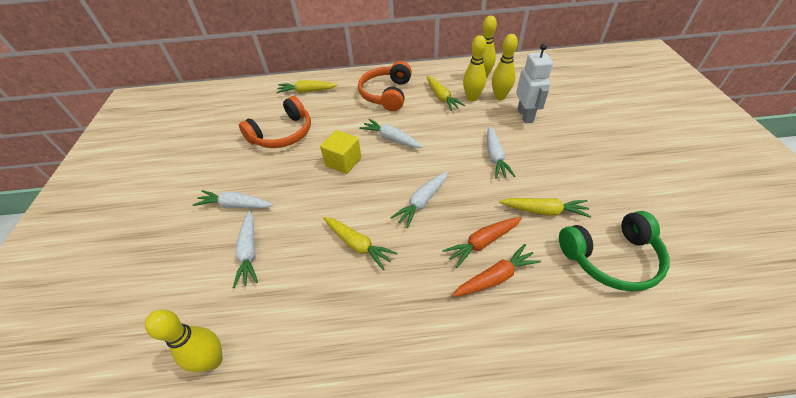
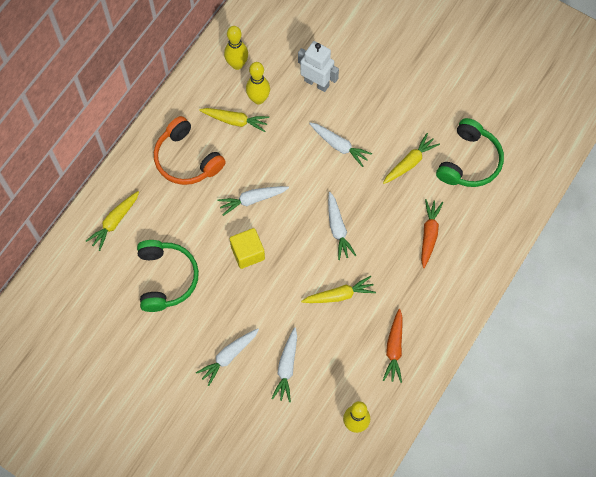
camera: 55 degrees left, 20 degrees up
white carrot [233,211,258,288] -> white carrot turned 75 degrees clockwise [271,327,297,402]
orange headphones [239,96,311,148] -> green headphones [137,240,199,312]
orange carrot [443,217,522,268] -> orange carrot moved to [383,309,403,383]
yellow bowling pin [492,34,518,100] -> none

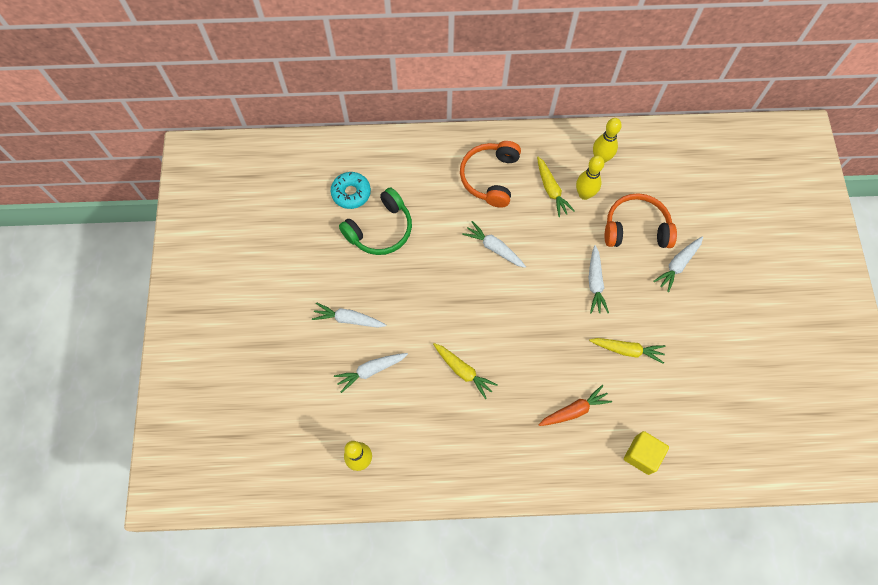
camera: 55 degrees right, 0 degrees up
yellow carrot [86,191,139,251] -> none
yellow cube [230,228,265,269] -> yellow cube moved to [624,431,669,475]
white robot [298,41,339,92] -> orange headphones [605,193,677,248]
white carrot [328,192,356,260] -> white carrot moved to [653,236,703,292]
orange carrot [383,309,403,383] -> none
green headphones [436,118,504,187] -> none
none -> turquoise donut [331,172,371,209]

